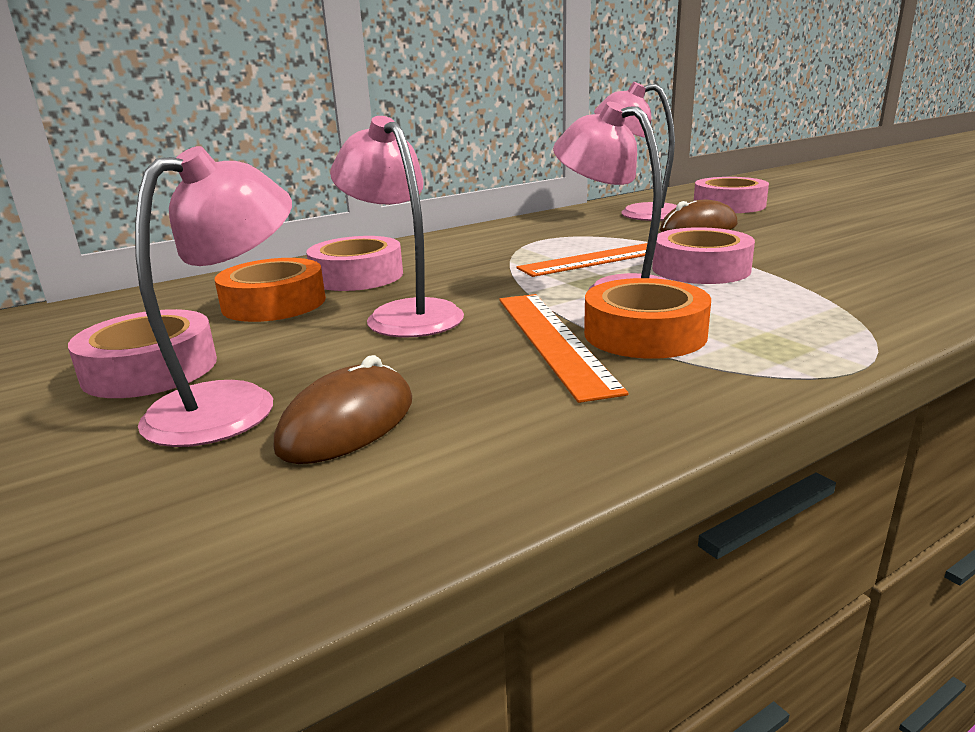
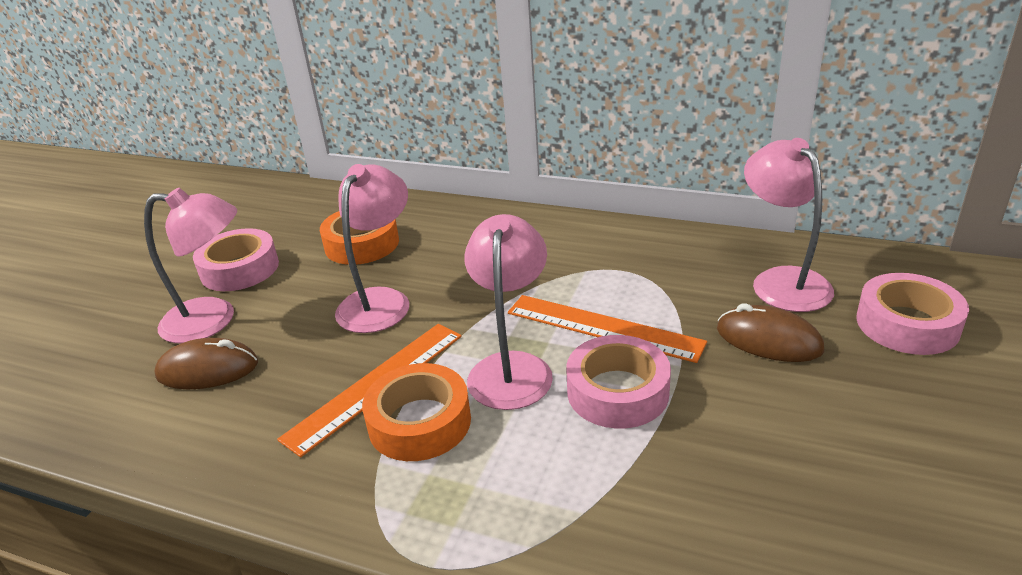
camera: 55 degrees right, 10 degrees up
pink tape [306,236,403,291] -> none

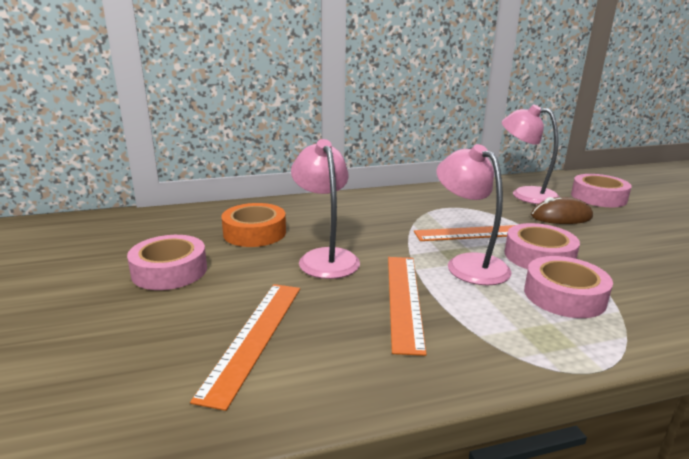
camera: 40 degrees left, 10 degrees down
pink lamp [144,188,237,343] -> none
brown mouse [154,338,258,389] -> orange ruler [190,284,300,411]
orange tape [362,363,471,461] -> none
none -> pink tape [524,256,613,318]

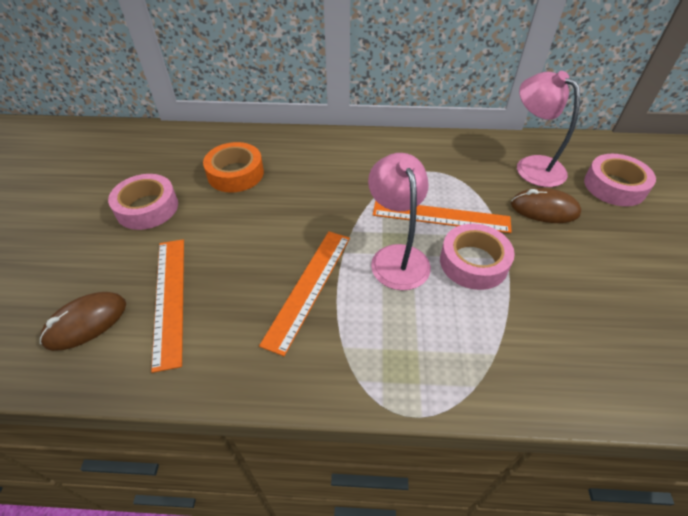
camera: 20 degrees right, 25 degrees up
orange ruler [190,284,300,411] -> orange ruler turned 45 degrees counterclockwise [151,239,184,373]
pink lamp [291,139,360,279] -> none
pink tape [524,256,613,318] -> none
none -> brown mouse [40,292,126,351]

